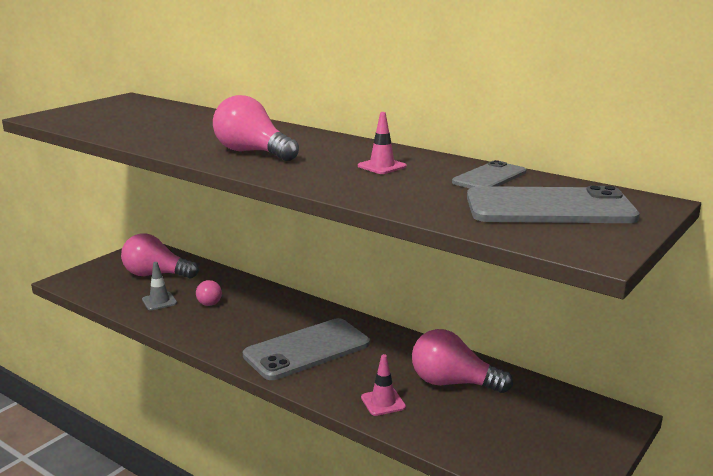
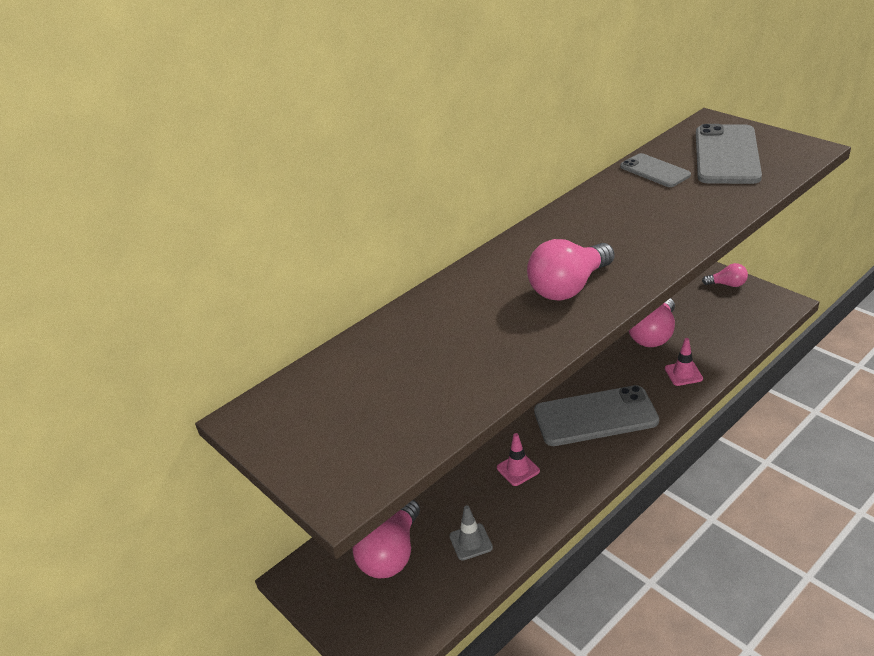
camera: 75 degrees left, 15 degrees up
pink light bulb [196,280,222,306] -> pink light bulb moved to [702,263,748,287]
grey phone [243,318,370,380] -> grey phone turned 75 degrees counterclockwise [534,385,659,446]
pink traffic cone [358,112,407,174] -> pink traffic cone moved to [497,433,540,486]

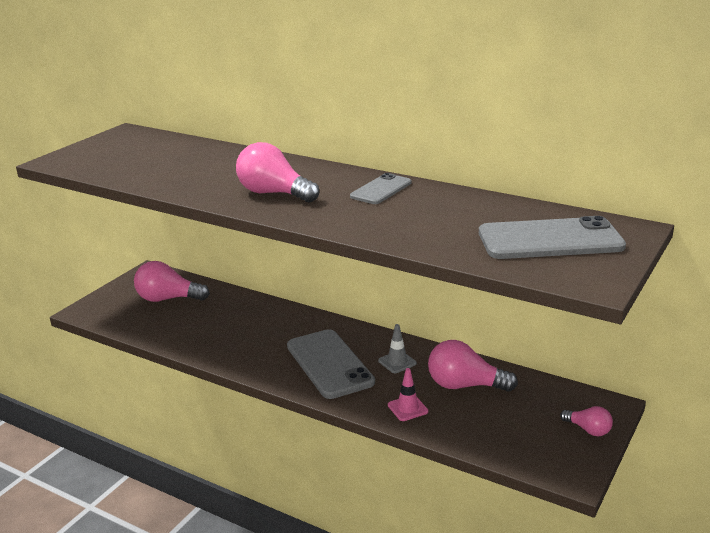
camera: 70 degrees right, 10 degrees down
grey traffic cone [449,505,493,561] -> grey traffic cone moved to [378,324,417,373]
pink traffic cone [497,433,540,486] -> none
grey phone [620,153,691,187] -> grey phone moved to [350,173,411,204]
pink light bulb [702,263,748,287] -> pink light bulb turned 45 degrees counterclockwise [560,406,613,436]

